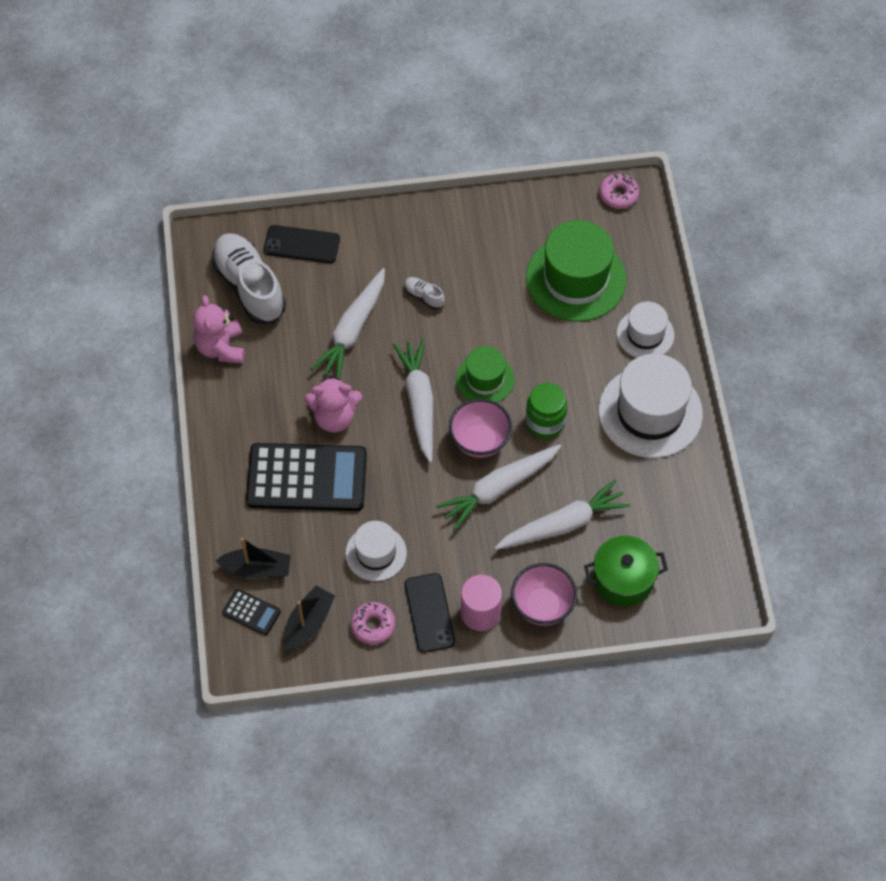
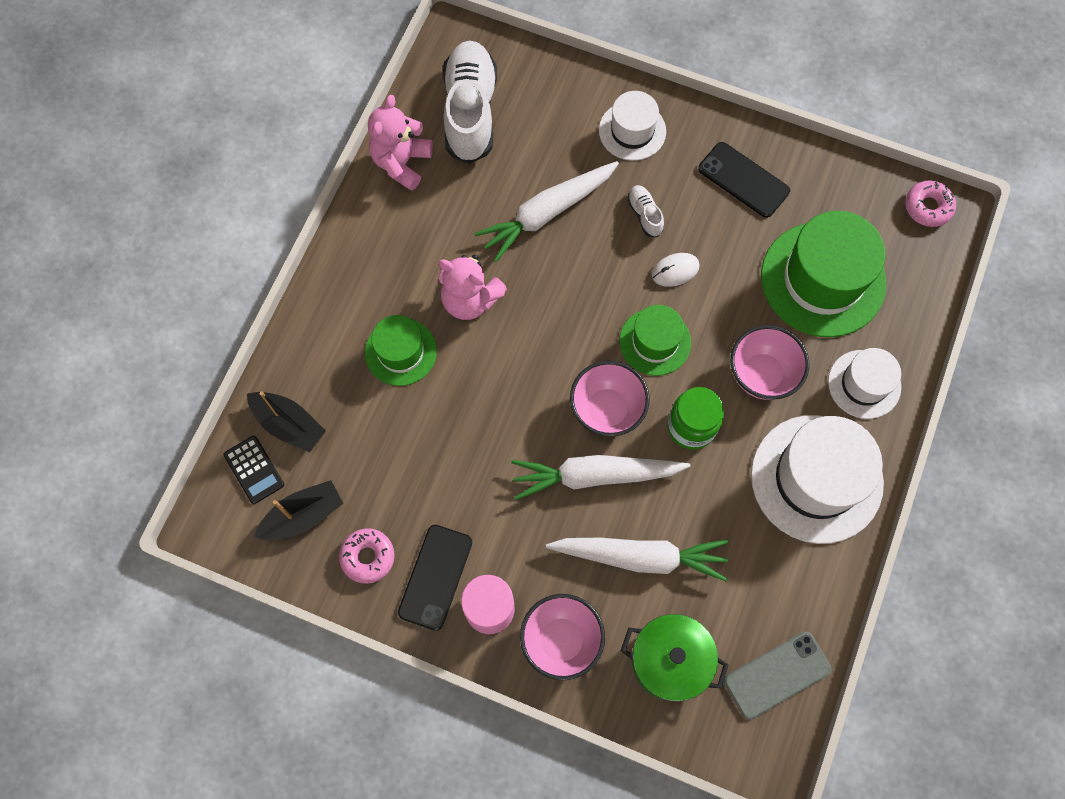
camera: 30 degrees right, 10 degrees up
black calculator [246,443,367,511] -> green hat [365,315,437,386]
black phone [264,225,340,263] -> black phone moved to [698,142,790,218]
white hat [345,521,407,581] -> white hat moved to [599,91,666,161]
white carrot [393,339,434,463] -> none
none -> white mouse [652,253,700,287]
none -> grey phone [724,632,832,720]
none -> pink bowl [731,325,809,400]

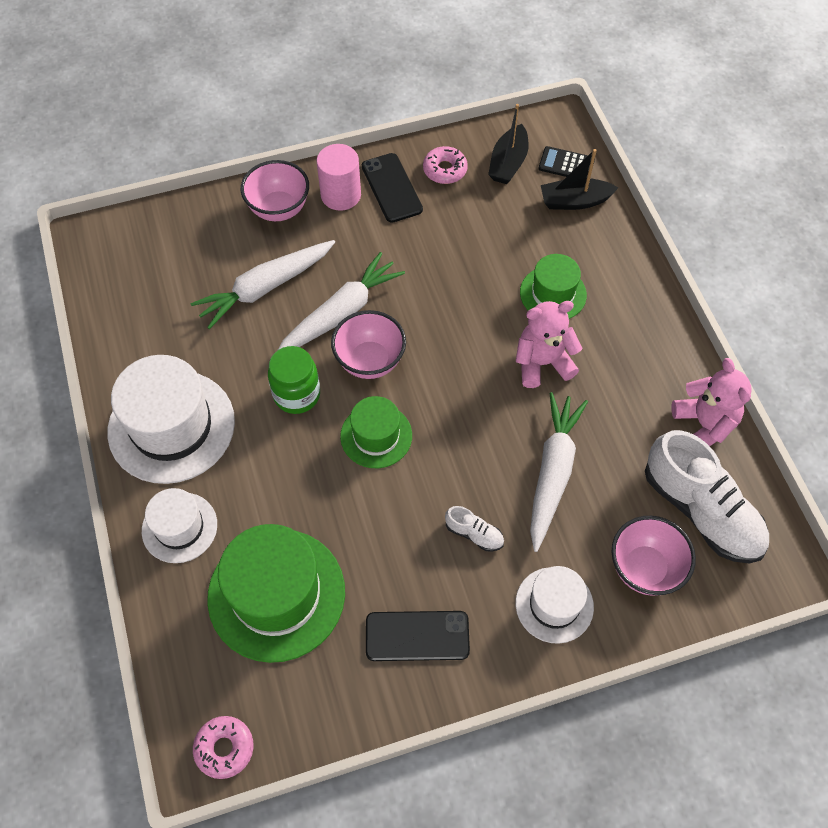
camera: 140 degrees right, 10 degrees down
green pot [621,614,729,701] -> none
white mouse [652,253,700,287] -> none
grey phone [724,632,832,720] -> none
pink bowl [731,325,809,400] -> pink bowl moved to [611,516,696,596]

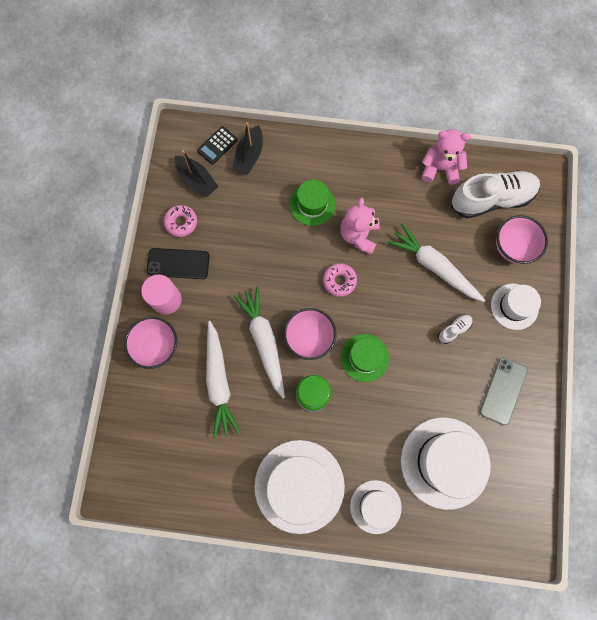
camera: 65 degrees left, 15 degrees up
pink donut [193,716,254,779] -> pink donut moved to [323,263,357,297]
green hat [207,524,345,663] -> white hat [401,417,491,510]
black phone [366,611,470,661] -> grey phone [479,357,528,425]

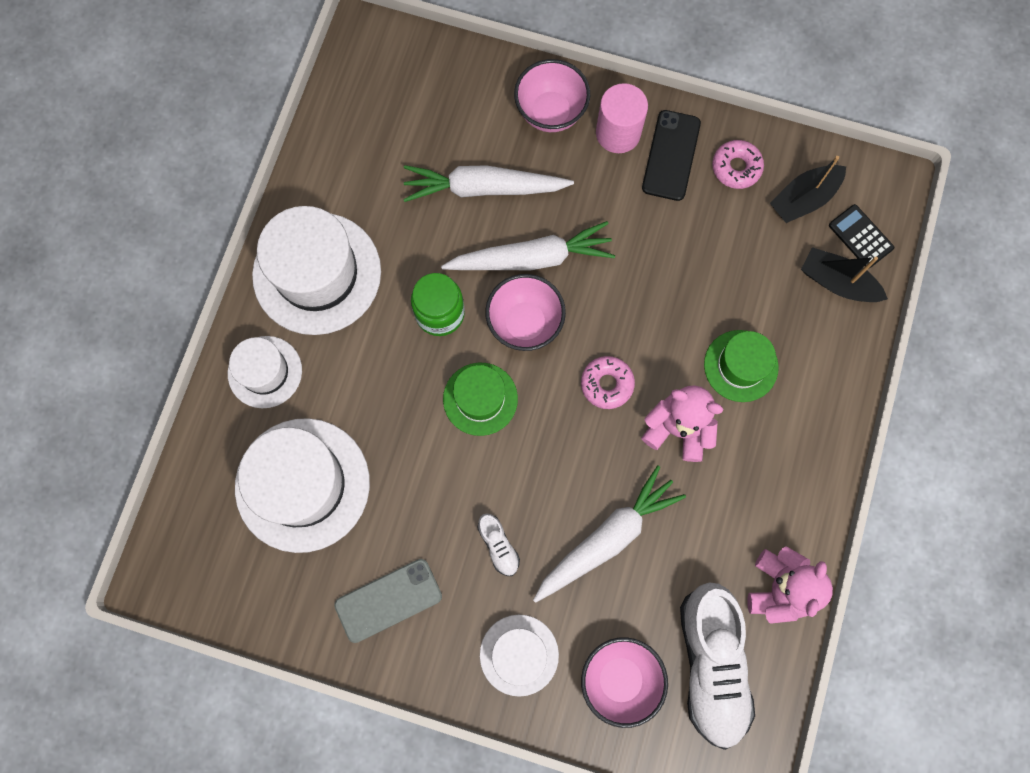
camera: 100 degrees right, 0 degrees up
grey phone [479,357,528,425] -> grey phone turned 60 degrees counterclockwise [334,559,442,643]

